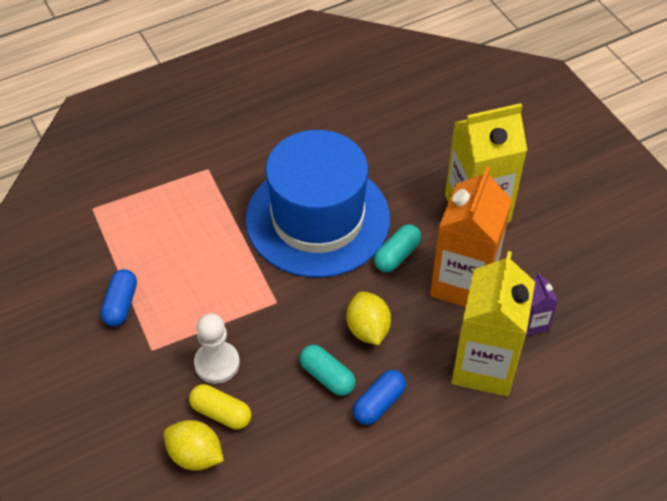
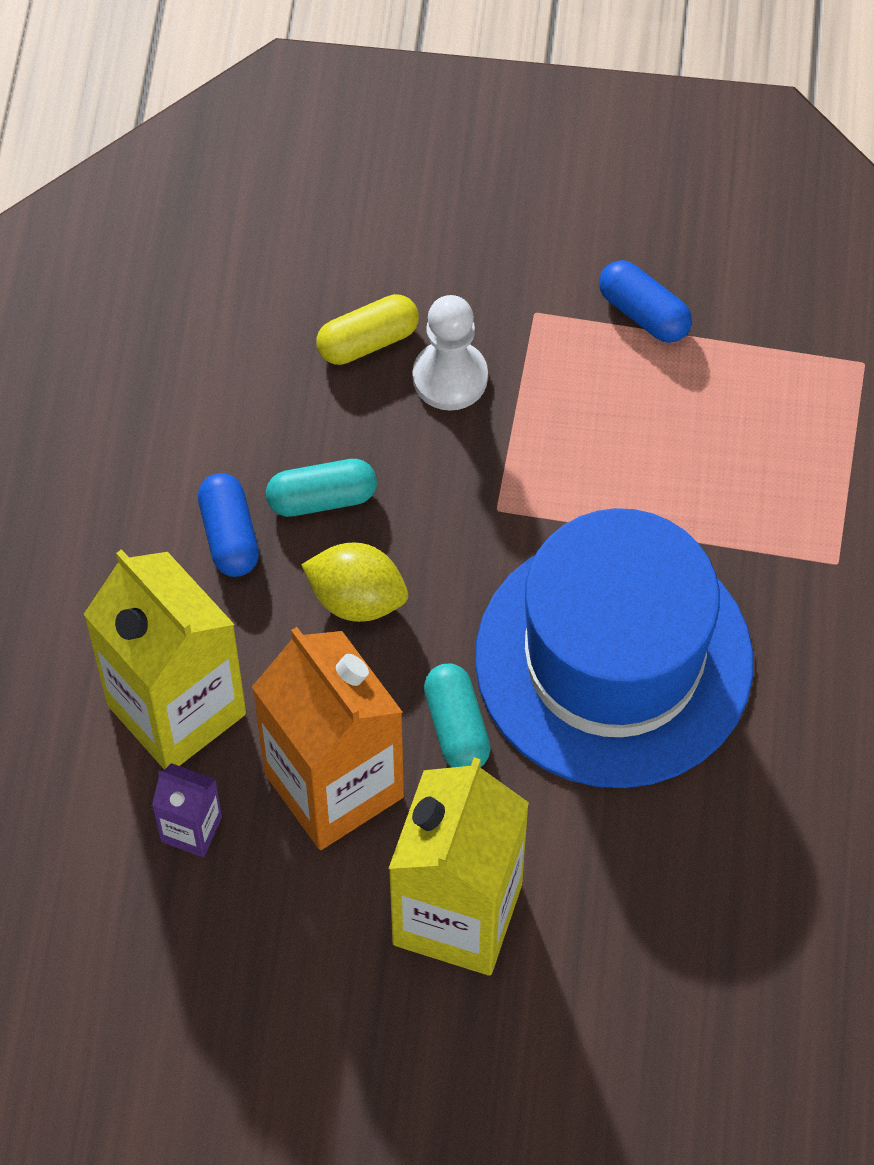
camera: 125 degrees right, 10 degrees up
yellow lemon [164,420,224,471] -> none

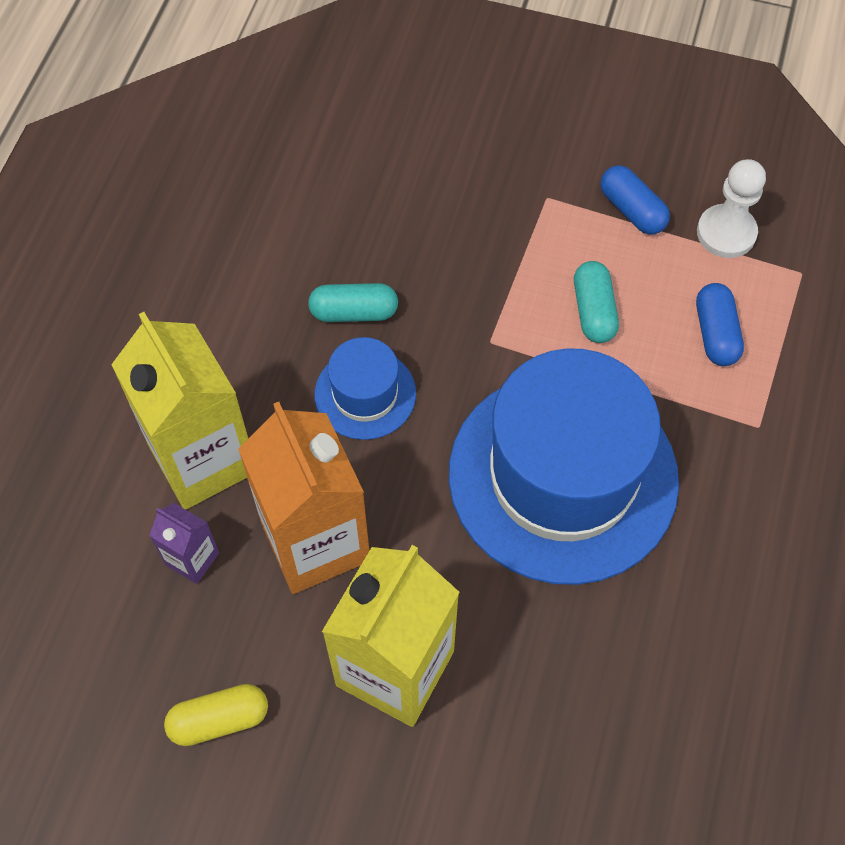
camera: 10 degrees right, 0 degrees up
blue capsule [198,473,259,577] -> blue capsule moved to [696,283,744,366]
yellow lemon [301,543,408,622] -> blue hat [314,337,416,440]
yellow capsule [316,294,419,365] -> yellow capsule moved to [164,684,268,746]
white pawn [413,295,488,411] -> white pawn moved to [697,159,766,258]
turquoise capsule [424,664,491,767] -> turquoise capsule moved to [574,261,619,343]

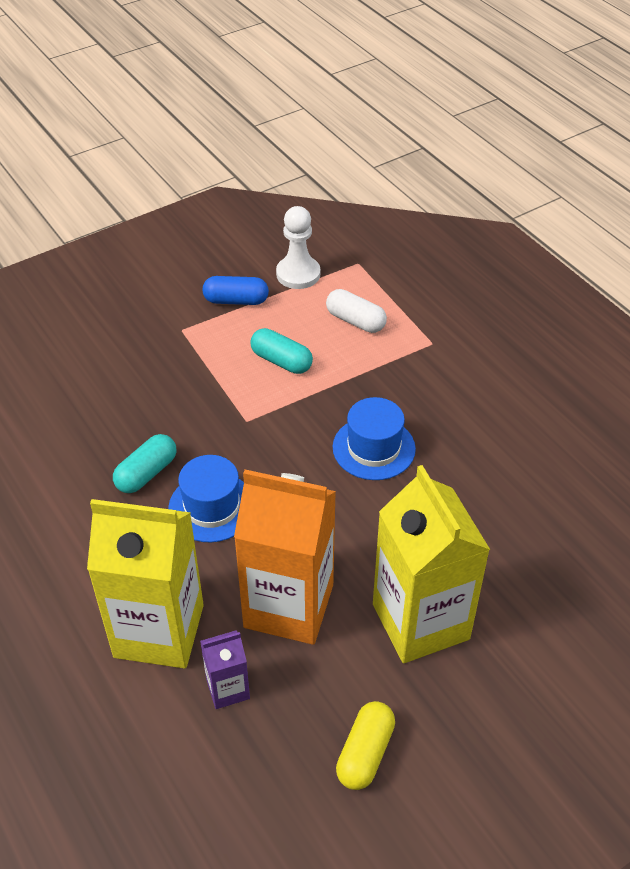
camera: 50 degrees left, 15 degrees down
blue hat [449,348,679,585] -> blue hat [333,397,416,480], size x0.46
blue capsule [696,283,744,366] -> white capsule [326,289,387,333]

